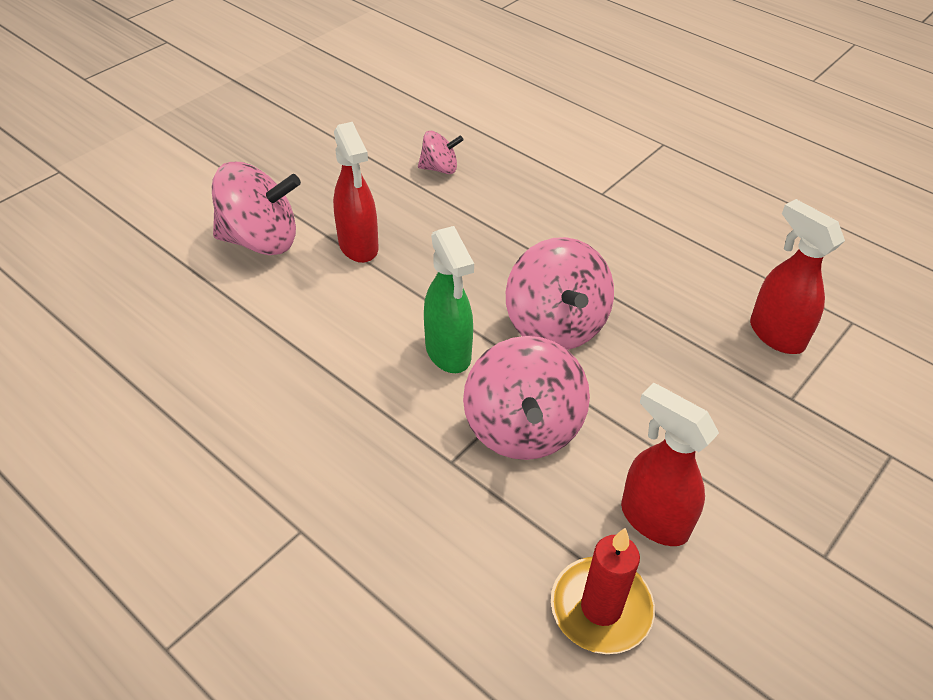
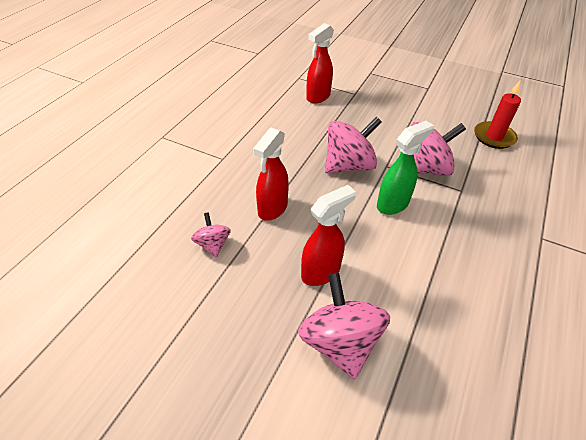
camera: 105 degrees left, 0 degrees up
red spray bottle [621,383,719,546] -> red spray bottle moved to [253,128,289,221]

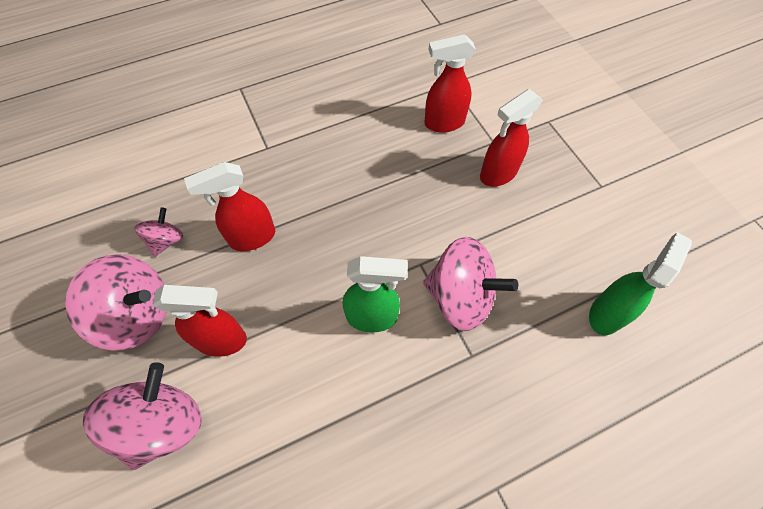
camera: 40 degrees right, 15 degrees up
pink spinning top [325,117,382,173] -> pink spinning top moved to [65,254,167,351]
red candle [474,81,521,149] -> green spray bottle [589,232,692,335]
none -> red spray bottle [480,89,543,187]

